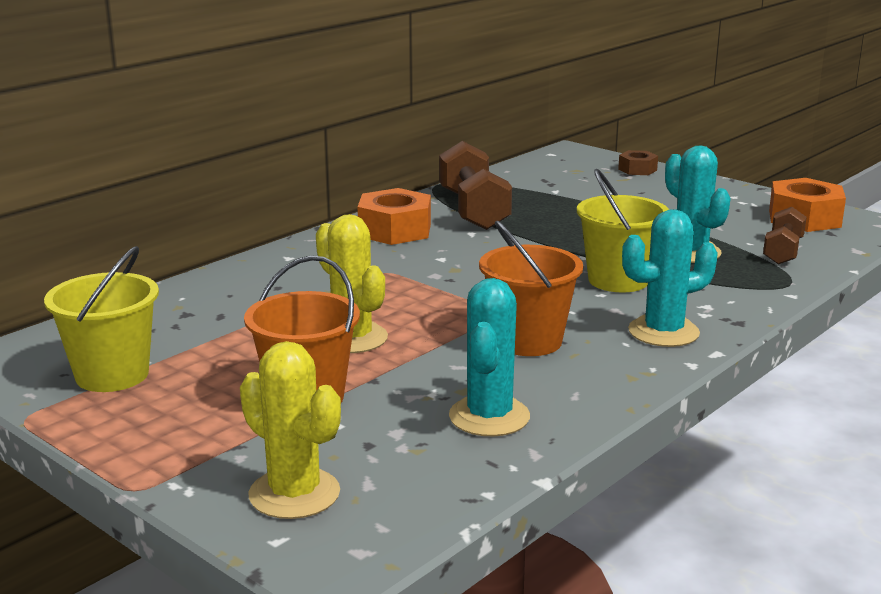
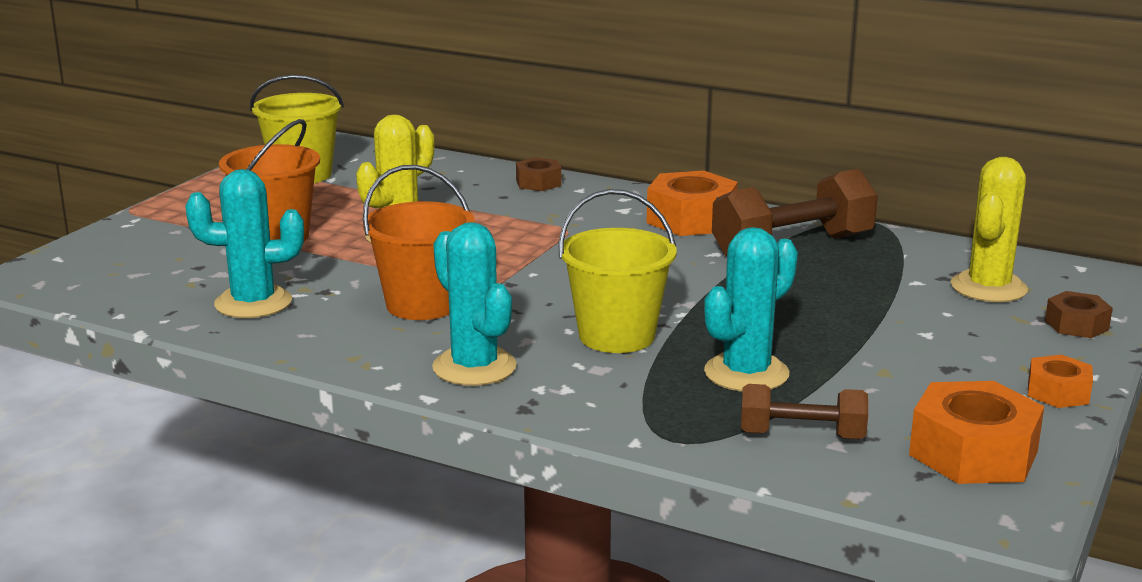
camera: 75 degrees right, 0 degrees up
yellow cactus [240,341,341,519] -> yellow cactus moved to [951,157,1028,302]
none -> brown nut [516,157,561,191]
none -> orange nut [1028,355,1093,408]

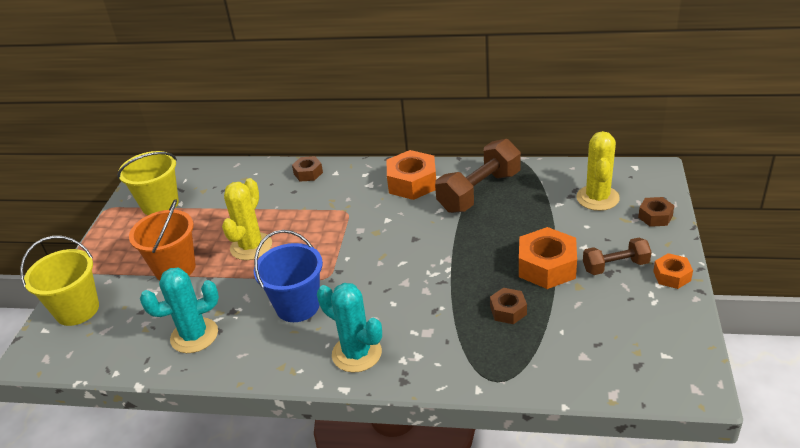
camera: 15 degrees left, 15 degrees up
orange bucket [363,165,475,320] -> blue bucket [254,230,323,322]
yellow bucket [559,189,677,353] -> yellow bucket moved to [20,236,99,326]
turquoise cactus [704,227,798,391] -> brown nut [490,288,527,324]
brown dumbbell [741,384,868,439] -> brown dumbbell moved to [583,238,652,275]
orange nut [909,381,1044,484] -> orange nut moved to [519,227,577,289]

